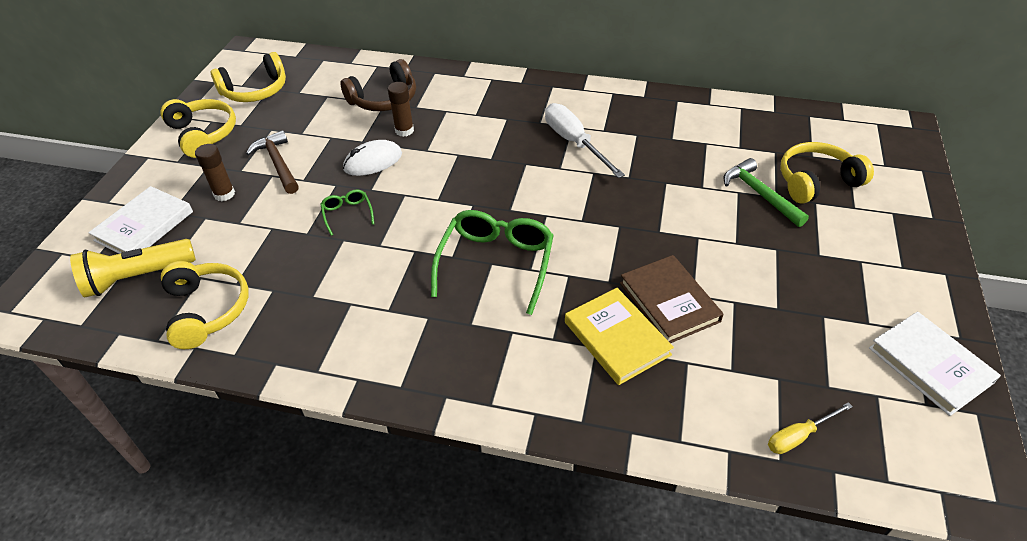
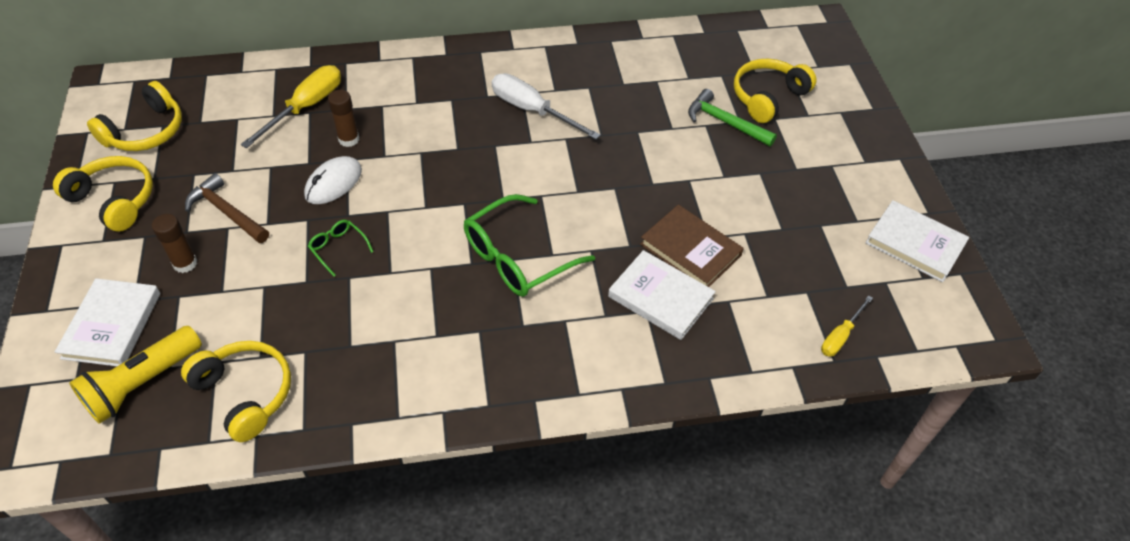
camera: 25 degrees left, 5 degrees up
brown headphones [340,59,416,111] -> yellow screwdriver [241,65,341,148]
green glasses [431,210,554,315] -> green glasses turned 120 degrees counterclockwise [464,194,595,297]
yellow book [565,288,674,385] -> white book [608,250,716,340]

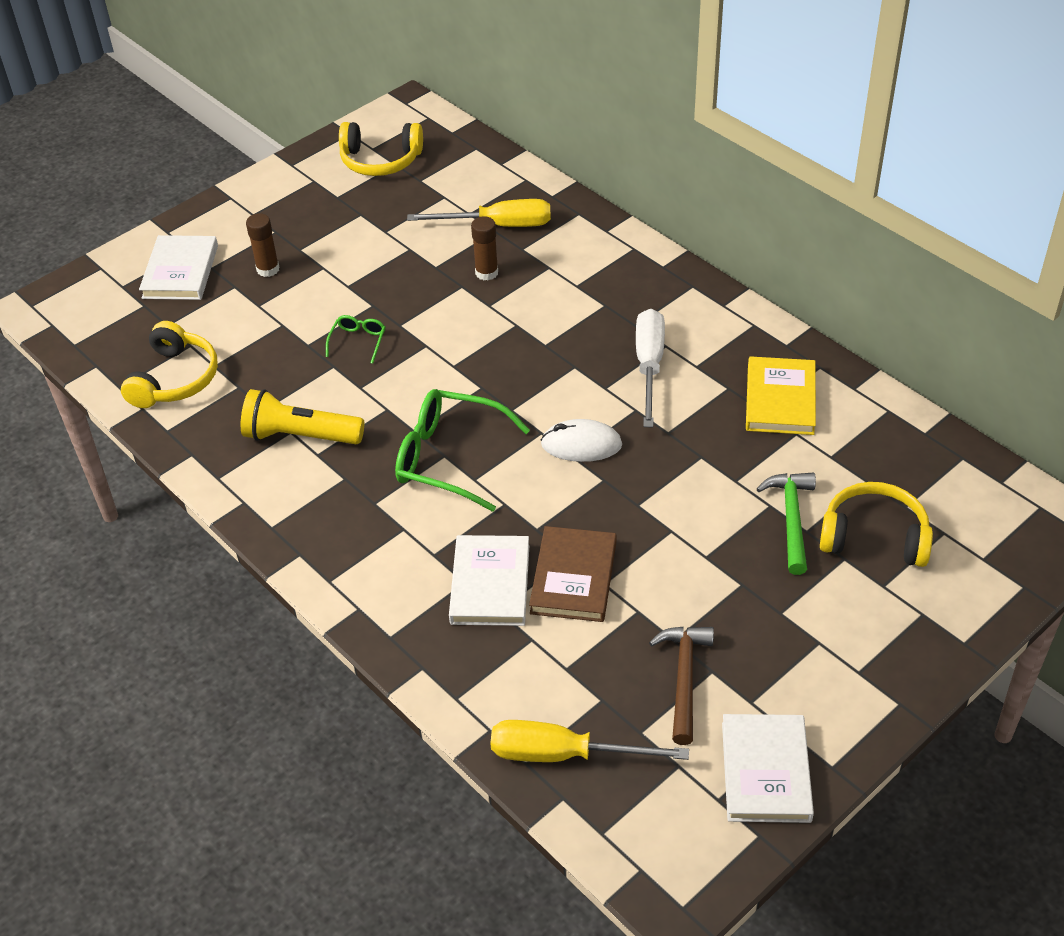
camera: 60 degrees right, 5 degrees down
yellow headphones [53,156,153,232] -> none
white book [55,278,160,366] -> white book turned 60 degrees counterclockwise [139,235,218,300]
yellow flashlight [69,326,202,424] -> yellow flashlight moved to [241,389,364,444]
brown hammer [185,173,269,243] -> brown hammer moved to [649,627,714,745]
white mouse [304,156,362,204] -> white mouse moved to [541,419,622,462]
yellow screwdriver [821,295,873,357] -> yellow screwdriver [490,720,689,762], size x1.74
none -> yellow book [746,356,816,435]

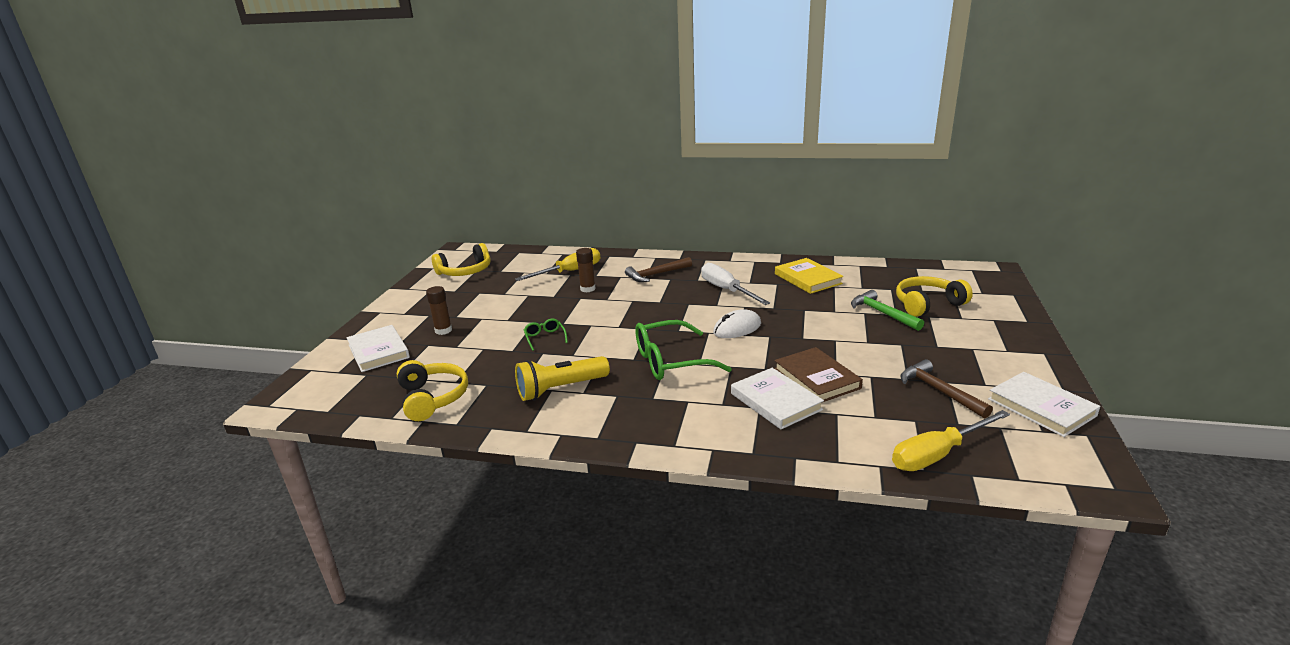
camera: 35 degrees left, 20 degrees down
none -> brown hammer [625,257,692,282]

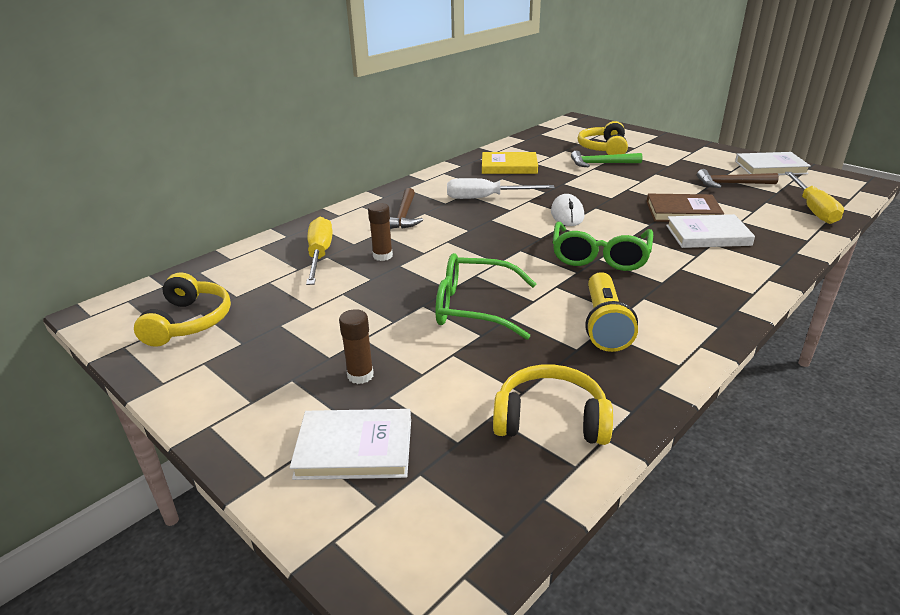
camera: 60 degrees left, 5 degrees up
green glasses [524,318,568,351] -> green glasses [436,253,536,340], size x2.13

